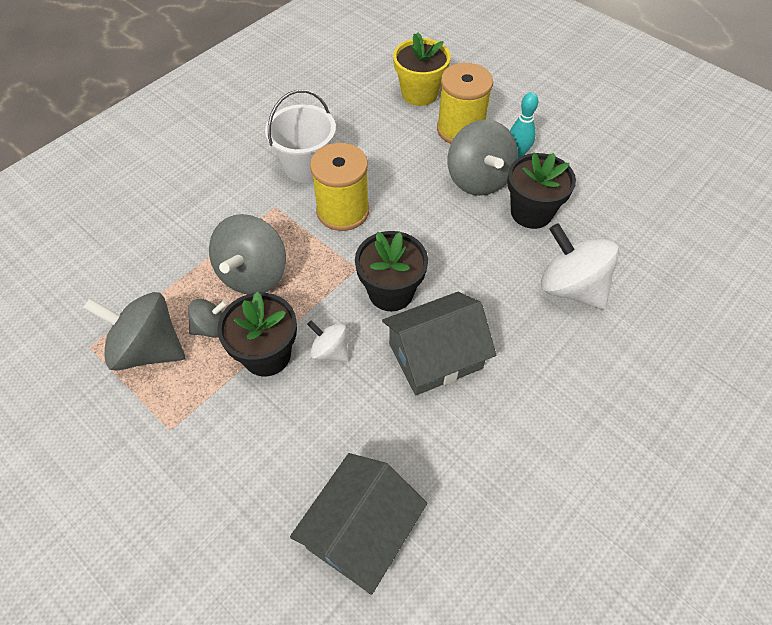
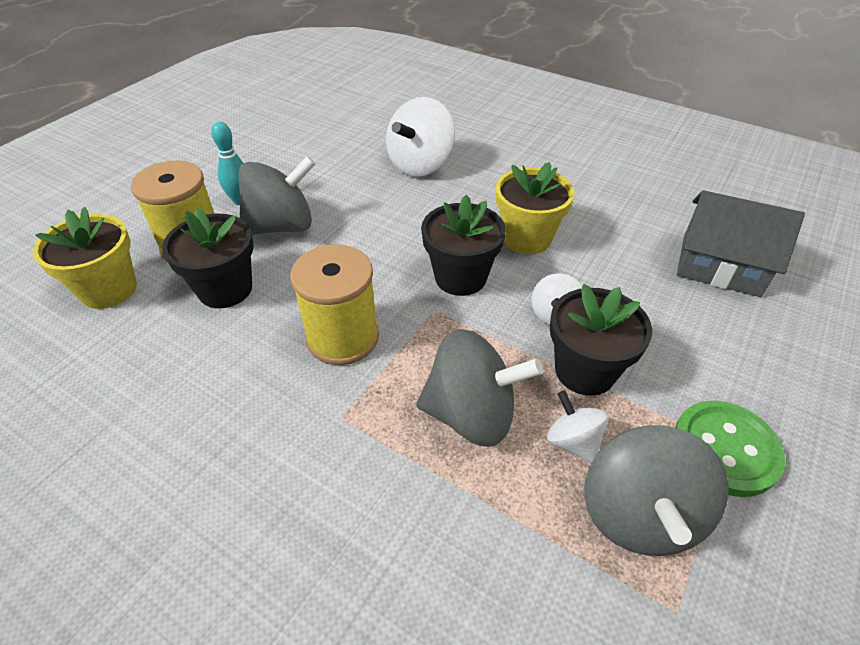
camera: 100 degrees left, 10 degrees down
grey spinning top [188,299,228,338] -> white spinning top [547,390,609,463]
white bucket [265,90,336,183] -> none
grey house [382,292,496,396] -> yellow flower pot [496,162,575,254]
black flower pot [507,152,576,229] -> black flower pot moved to [162,208,254,308]
none -> green button [675,401,786,497]

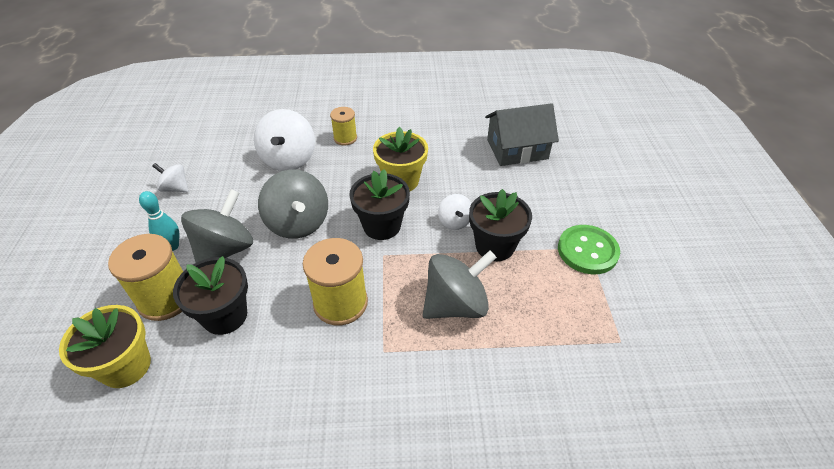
camera: 35 degrees left, 0 degrees up
white spinning top [547,390,609,463] -> white spinning top moved to [152,163,189,192]
grey spinning top [584,425,729,556] -> grey spinning top moved to [258,169,328,239]
none -> yellow spool [330,107,357,145]

